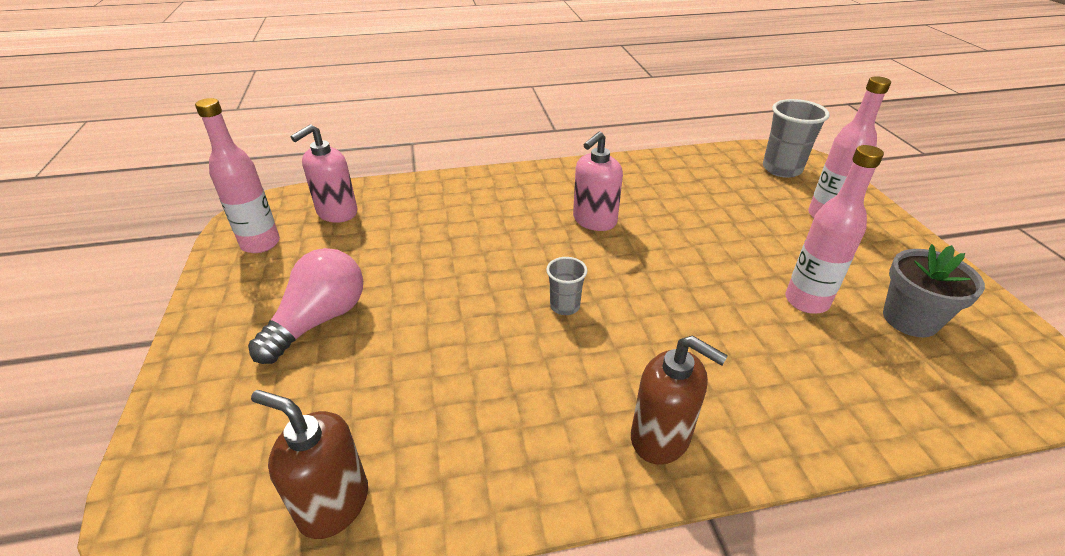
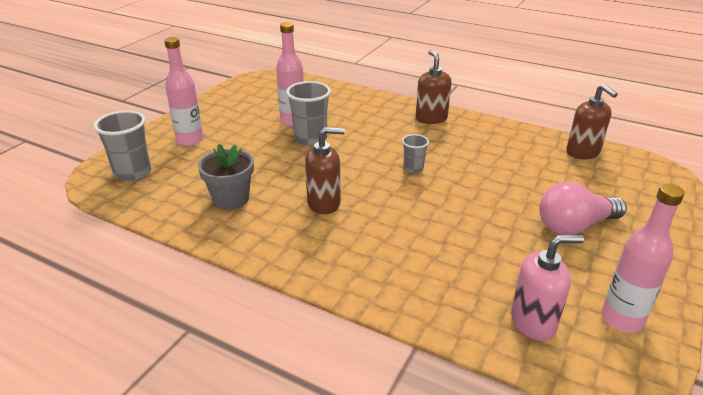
camera: 140 degrees left, 5 degrees down
pink soap dispenser [573,131,623,231] -> brown soap dispenser [305,127,345,214]
grey flower pot [883,244,985,337] -> grey flower pot moved to [198,144,254,210]
none -> grey cup [286,81,331,146]

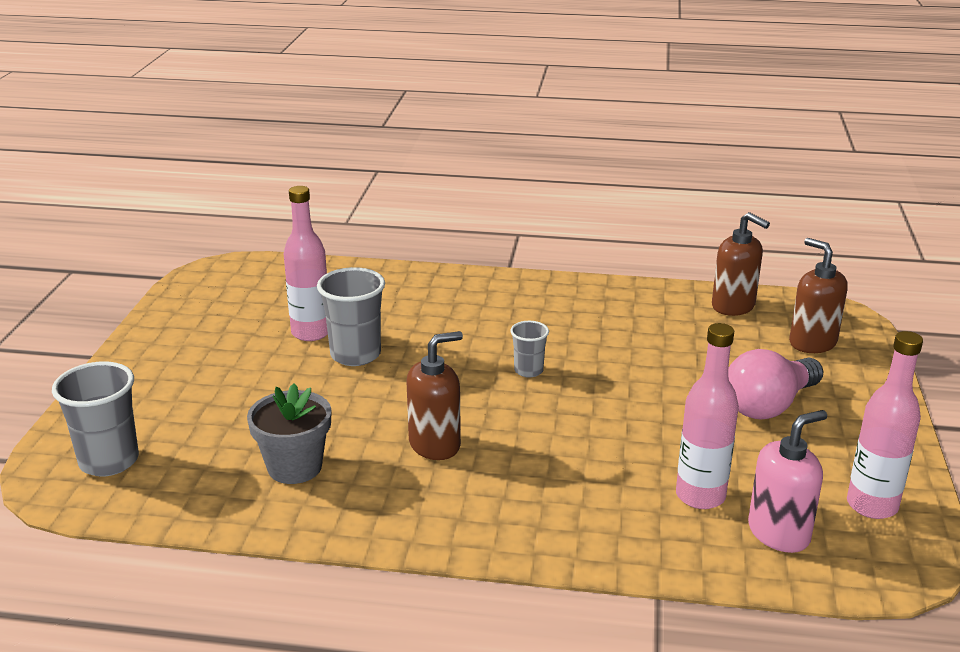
camera: 20 degrees left, 5 degrees down
pink bottle [164,37,203,146] -> pink bottle moved to [676,323,739,509]
brown soap dispenser [416,50,451,124] -> brown soap dispenser moved to [789,238,848,353]

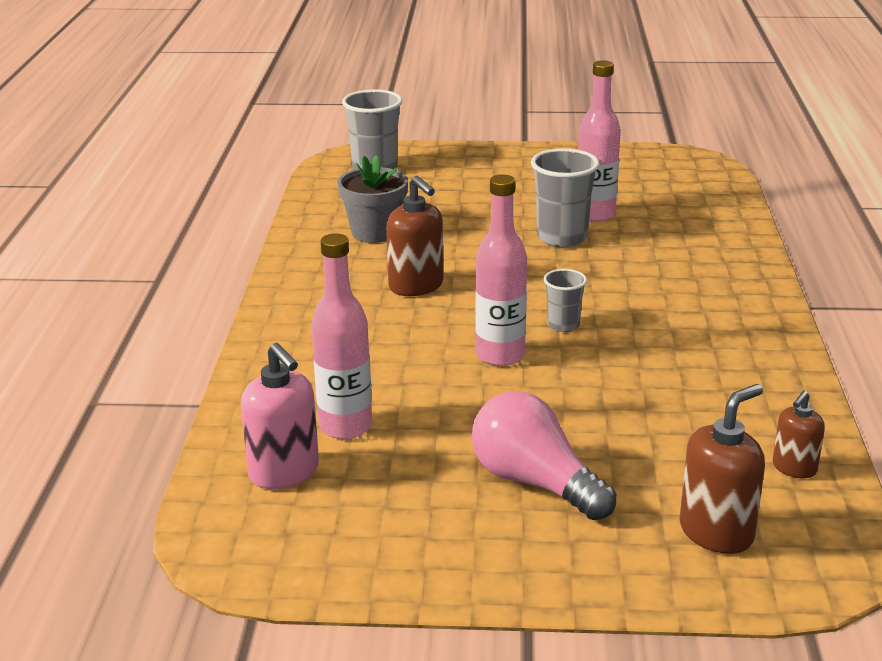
camera: 85 degrees right, 0 degrees up
brown soap dispenser [712,212,770,316] -> brown soap dispenser [773,391,825,478], size x0.61
pink bottle [847,331,923,519] -> pink bottle moved to [476,175,527,366]

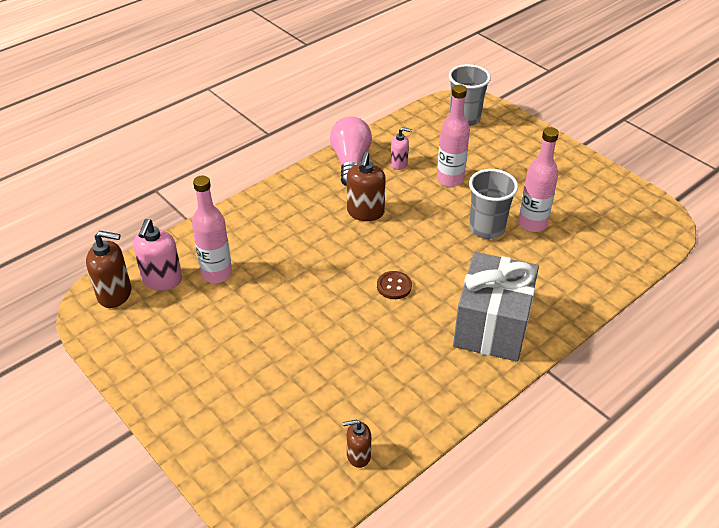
camera: 45 degrees right, 15 degrees up
grey flower pot [337,155,408,243] -> pink soap dispenser [391,127,412,170]
pink light bulb [472,391,616,520] -> pink light bulb moved to [330,117,372,186]
pink bottle [476,175,527,366] -> pink bottle moved to [437,84,470,187]
grey cup [544,269,587,332] -> brown button [377,271,412,299]
brown soap dispenser [680,384,765,554] -> brown soap dispenser moved to [86,231,131,308]
none -> grey gift [453,252,539,362]

